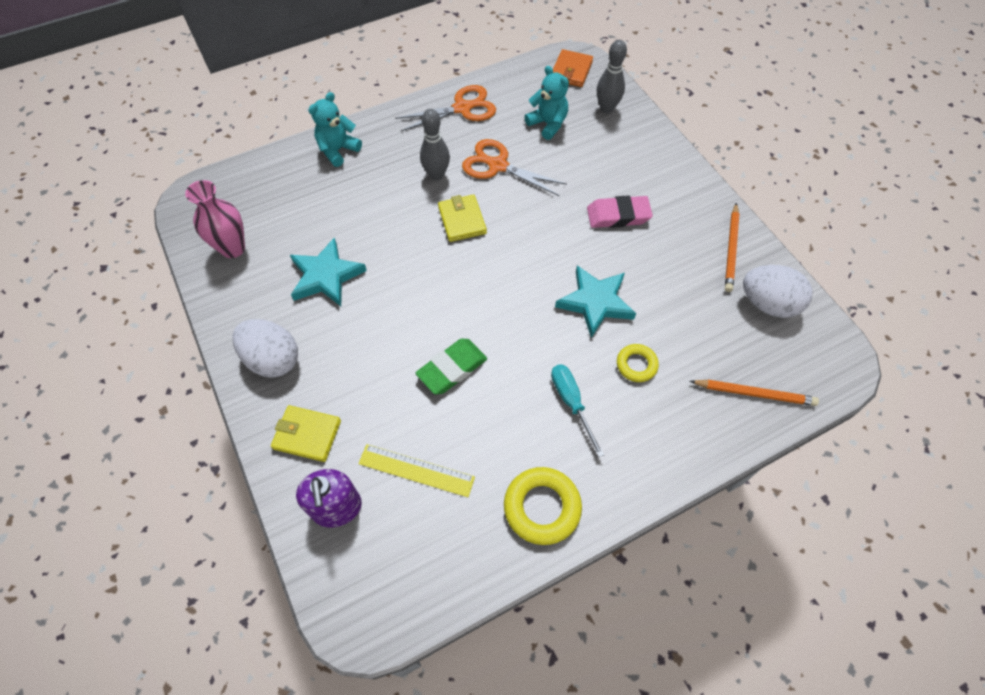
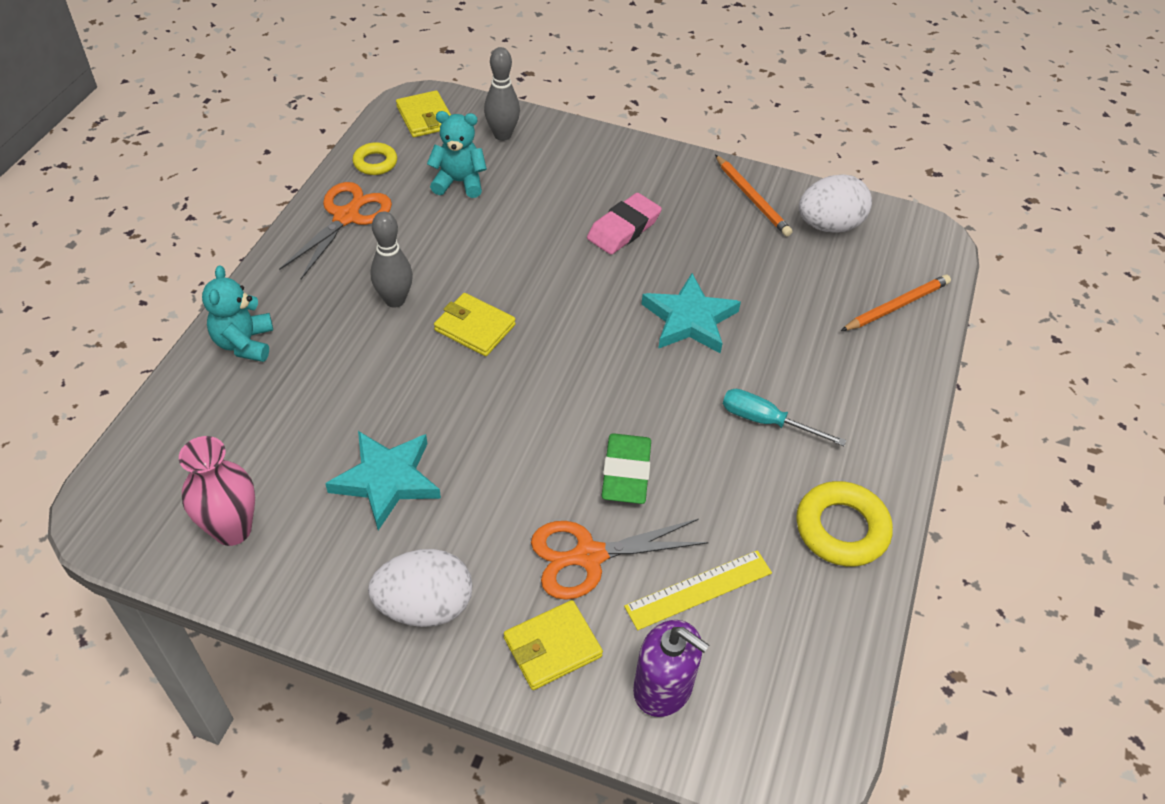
camera: 45 degrees left, 10 degrees down
orange scissors [462,139,567,196] -> orange scissors moved to [531,519,709,600]
orange wallet [553,49,593,87] -> yellow wallet [396,90,451,137]
yellow ring [617,344,659,382] -> yellow ring moved to [353,142,397,175]

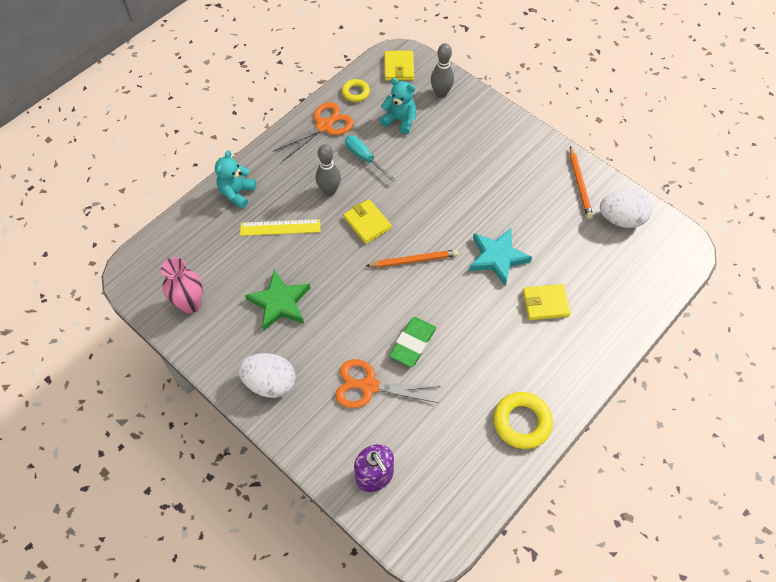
camera: 25 degrees right, 10 degrees up
turquoise star [325,431,441,530] -> green star [245,270,310,331]
yellow wallet [504,600,603,690] -> yellow wallet moved to [523,284,571,320]
pink eraser [587,193,662,255] -> none
yellow ruler [624,550,772,630] -> yellow ruler moved to [240,219,320,236]
turquoise screwdriver [723,389,847,446] -> turquoise screwdriver moved to [345,135,396,182]
orange pencil [841,275,951,331] -> orange pencil moved to [366,249,458,268]

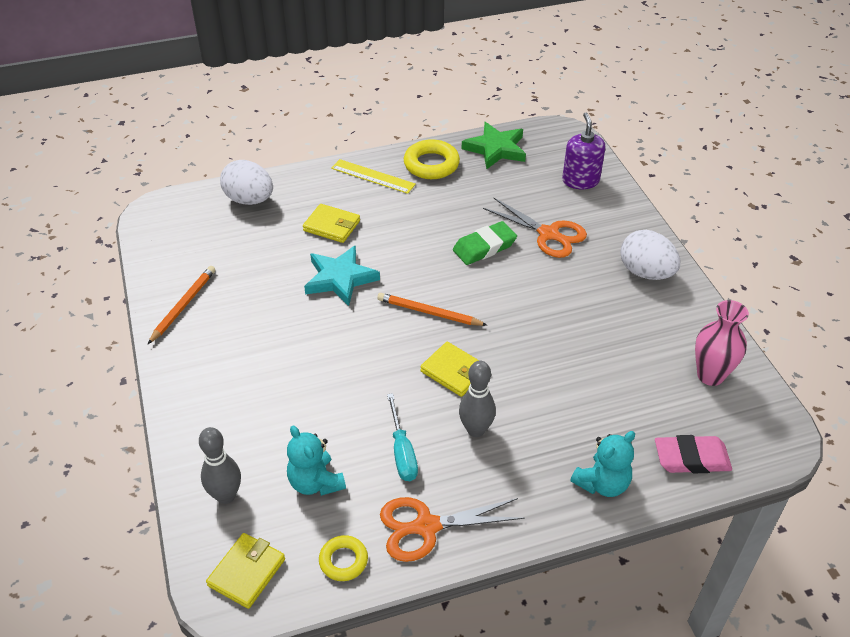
camera: 150 degrees left, 15 degrees down
yellow ruler [240,219,320,236] -> yellow ruler moved to [331,159,416,194]
green star [245,270,310,331] -> green star moved to [462,122,526,169]
yellow wallet [343,199,392,244] -> yellow wallet turned 45 degrees counterclockwise [420,342,479,397]
white egg [600,189,652,228] -> white egg moved to [220,160,273,205]
none -> pink eraser [655,435,732,473]

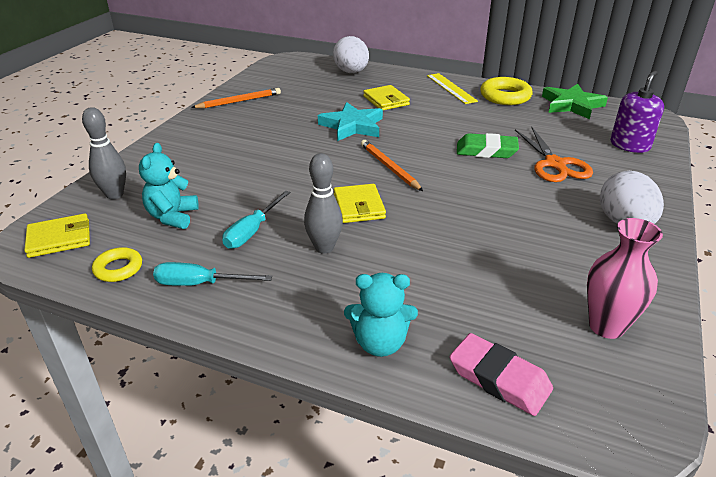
camera: 40 degrees right, 10 degrees down
orange scissors [380,497,525,562] -> turquoise screwdriver [153,262,272,286]

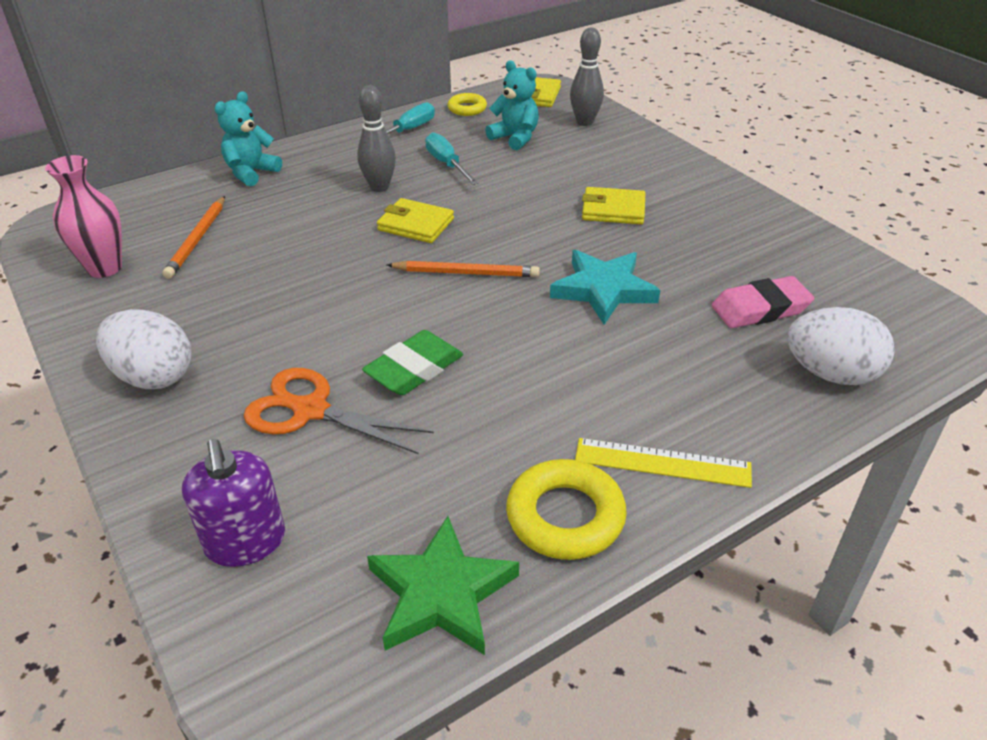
camera: 125 degrees right, 5 degrees up
orange pencil [191,88,281,108] -> orange pencil moved to [162,196,225,279]
yellow wallet [363,85,410,110] -> yellow wallet moved to [582,187,645,224]
pink eraser [450,333,553,416] -> pink eraser moved to [712,276,814,328]

